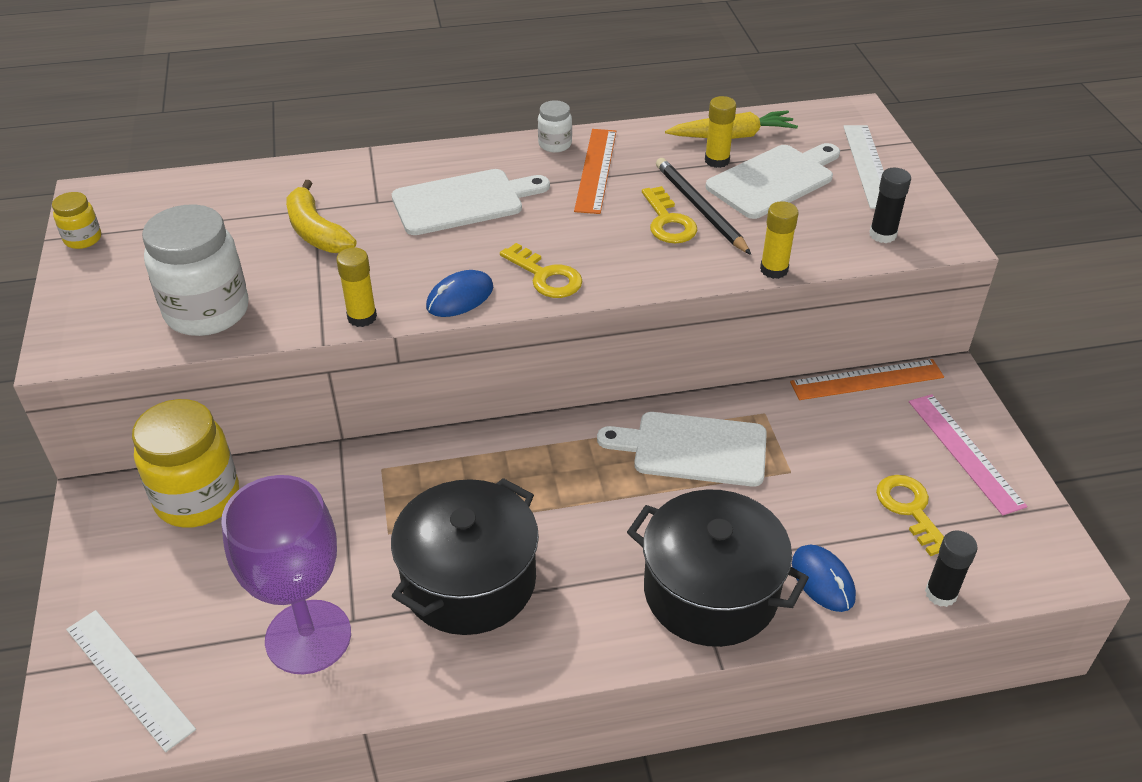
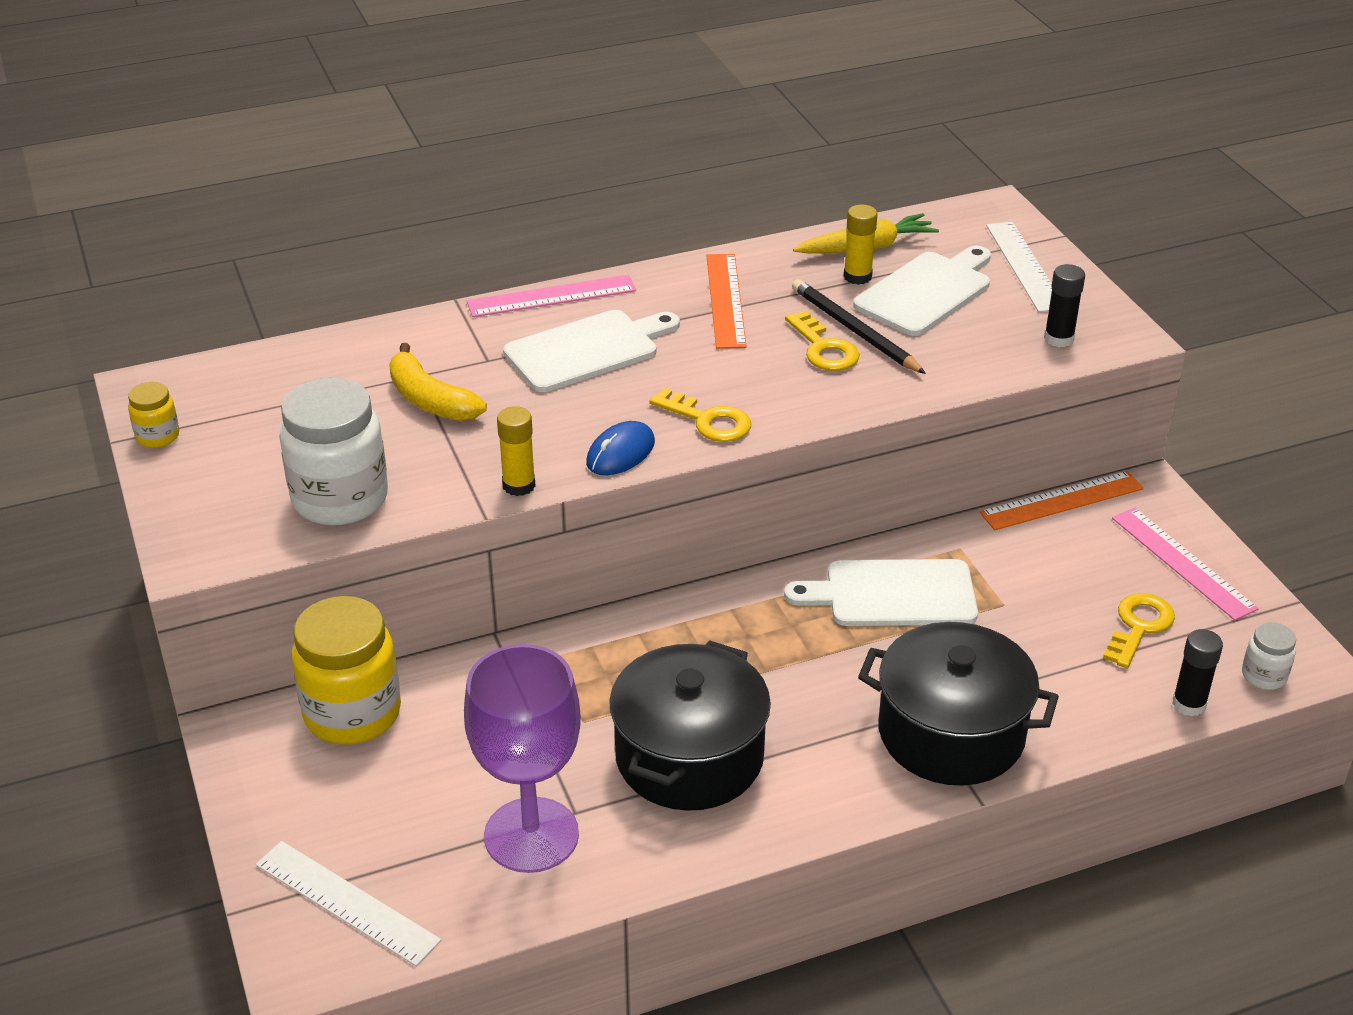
camera: 10 degrees left, 5 degrees down
white jar [538,100,572,153] -> white jar moved to [1242,622,1296,690]
yellow glue stick [760,201,798,279] -> none
blue mouse [792,545,856,612] -> none
yellow key [876,475,944,556] -> yellow key turned 60 degrees clockwise [1103,593,1175,668]
none -> pink ruler [467,275,636,317]

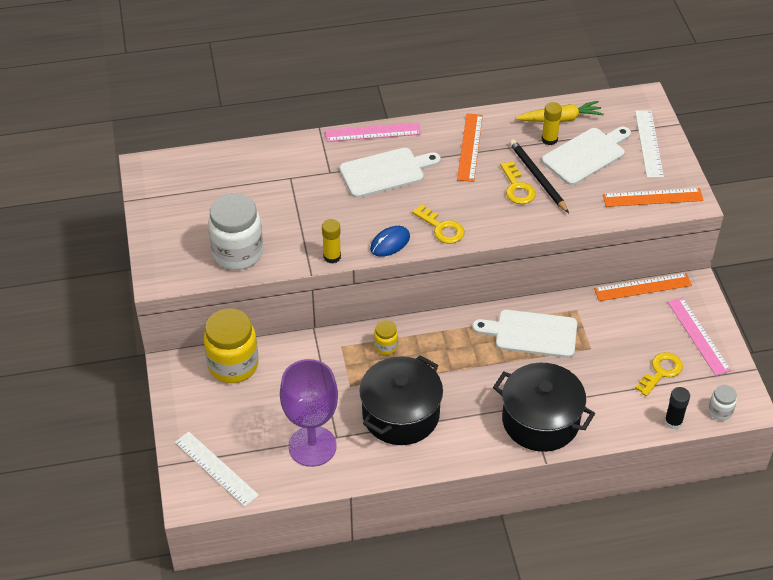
camera: 10 degrees right, 10 degrees up
yellow jar [128,382,179,448] -> yellow jar moved to [374,320,398,355]
yellow banana [389,343,487,421] -> none
black glue stick [1044,264,1085,347] -> orange ruler [603,188,704,207]

